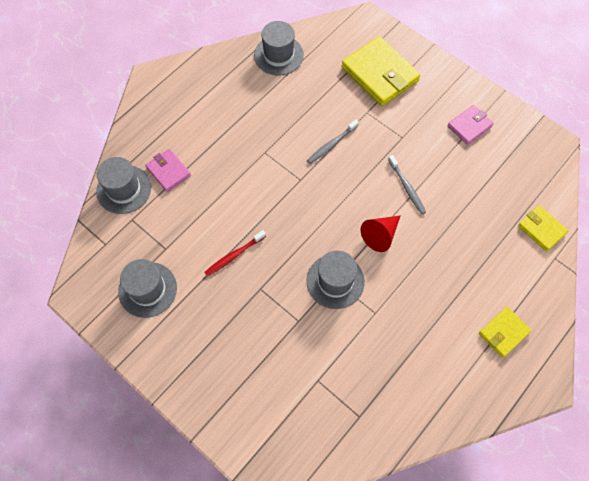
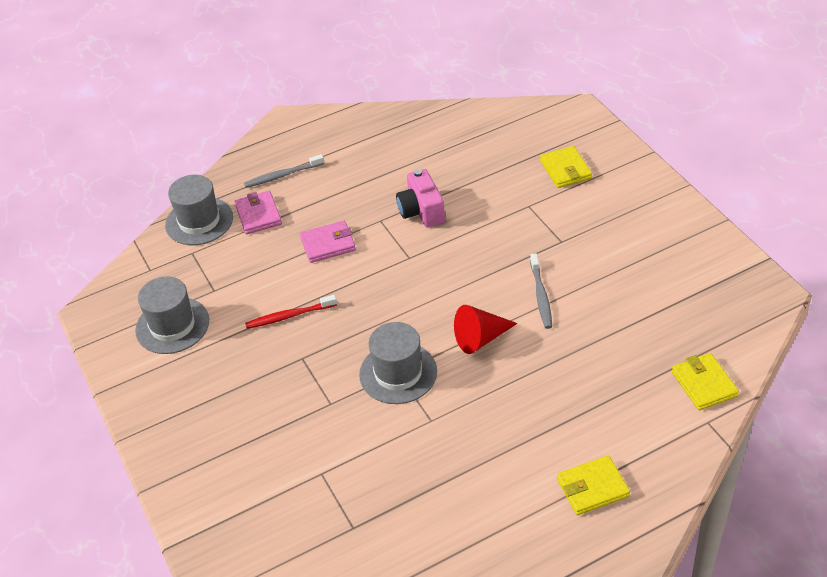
camera: 25 degrees right, 20 degrees down
grey hat [254,21,304,76] -> none
grey toothbrush [307,120,359,164] -> grey toothbrush moved to [244,154,324,188]
yellow wallet [342,36,420,106] -> yellow wallet [540,146,592,188], size x0.55
pink wallet [448,105,494,145] -> pink wallet moved to [300,221,356,263]
none -> pink camera [396,169,445,227]

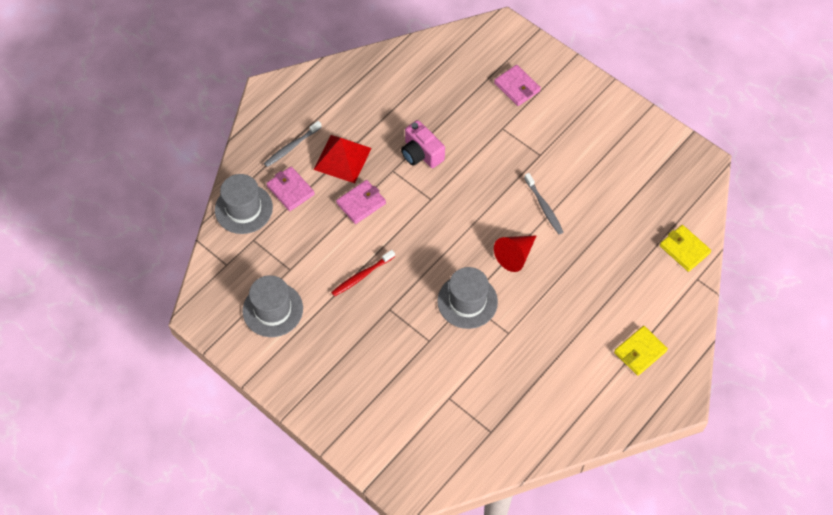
camera: 25 degrees left, 15 degrees up
yellow wallet [540,146,592,188] -> pink wallet [494,65,541,106]
none -> red pyramid [314,135,372,183]

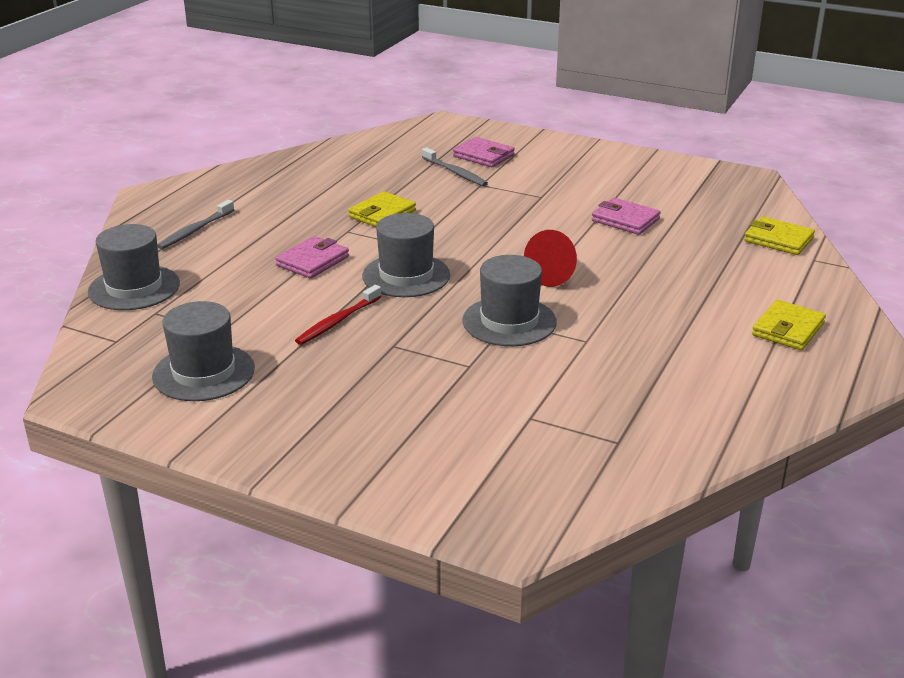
camera: 15 degrees left, 30 degrees down
pink wallet [266,166,315,211] -> pink wallet moved to [592,198,661,235]
red pyramid [314,135,372,183] -> none
pink camera [401,120,445,168] -> yellow wallet [348,191,416,227]
grey toothbrush [524,173,563,234] -> grey toothbrush moved to [422,148,488,186]
none -> grey hat [362,213,450,297]

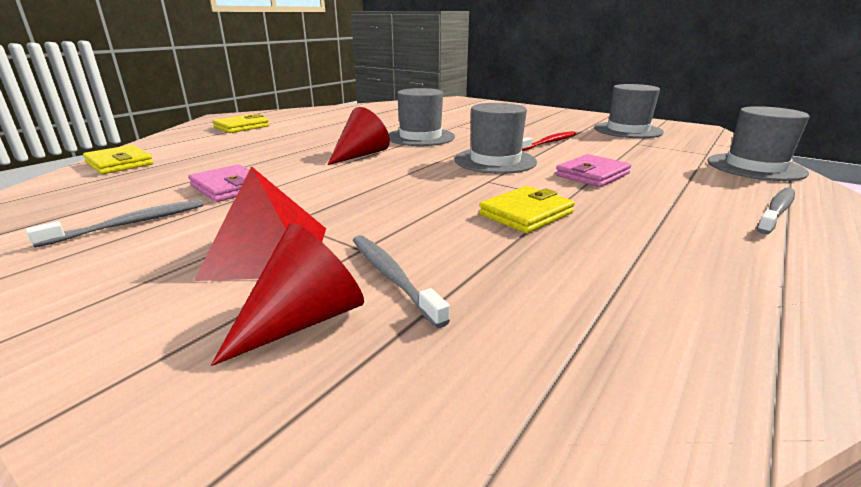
camera: 170 degrees left, 5 degrees down
pink wallet [453,137,515,167] -> red cone [211,223,364,366]
none -> grey toothbrush [26,199,204,248]
none -> red pyramid [194,166,326,281]

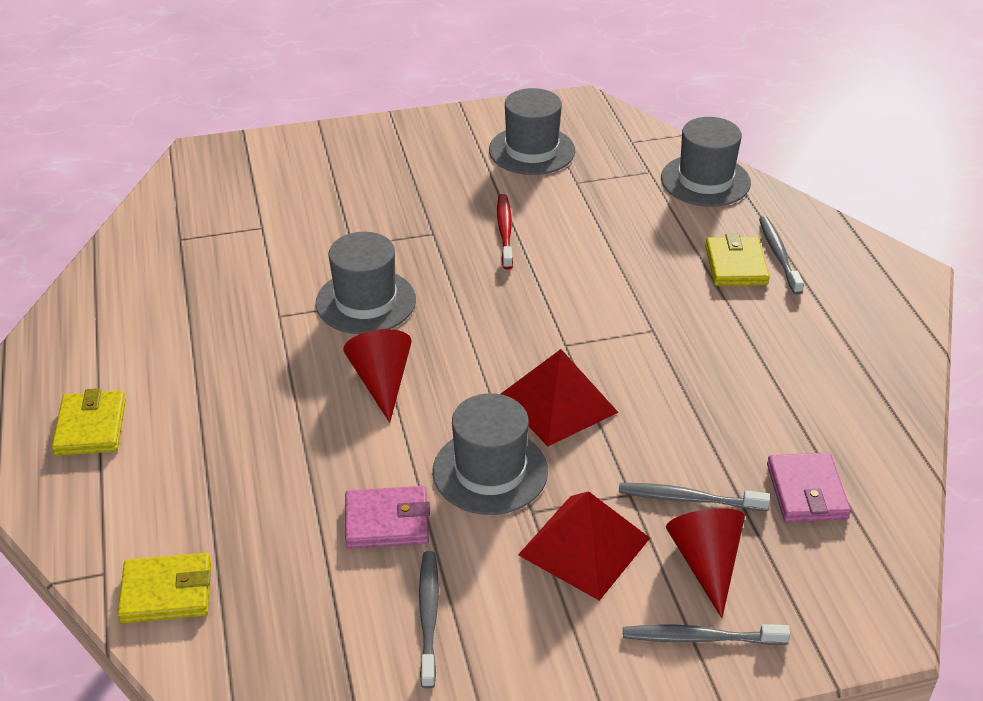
camera: 50 degrees left, 15 degrees up
grey hat [455,103,537,174] -> grey hat moved to [433,393,548,515]
yellow wallet [479,186,575,233] -> yellow wallet moved to [705,234,770,286]
pink wallet [555,154,631,187] -> pink wallet moved to [767,452,851,522]
none -> red pyramid [501,349,619,447]
none -> grey toothbrush [623,624,790,645]

